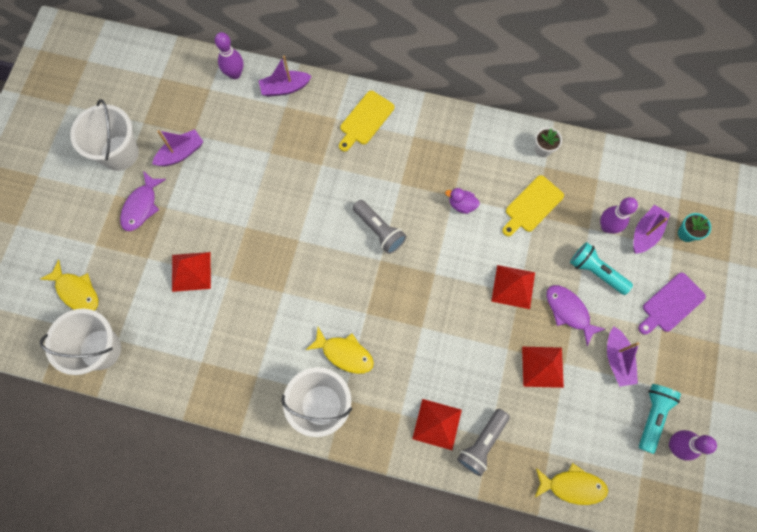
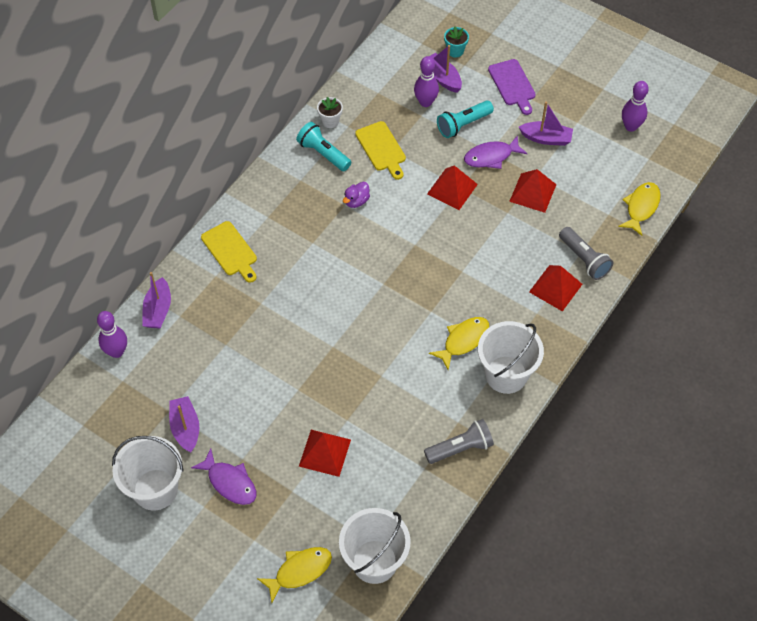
camera: 70 degrees left, 15 degrees down
grey flashlight [353,200,407,254] -> grey flashlight moved to [424,419,494,464]
turquoise flashlight [639,384,681,454] -> turquoise flashlight moved to [296,122,351,171]

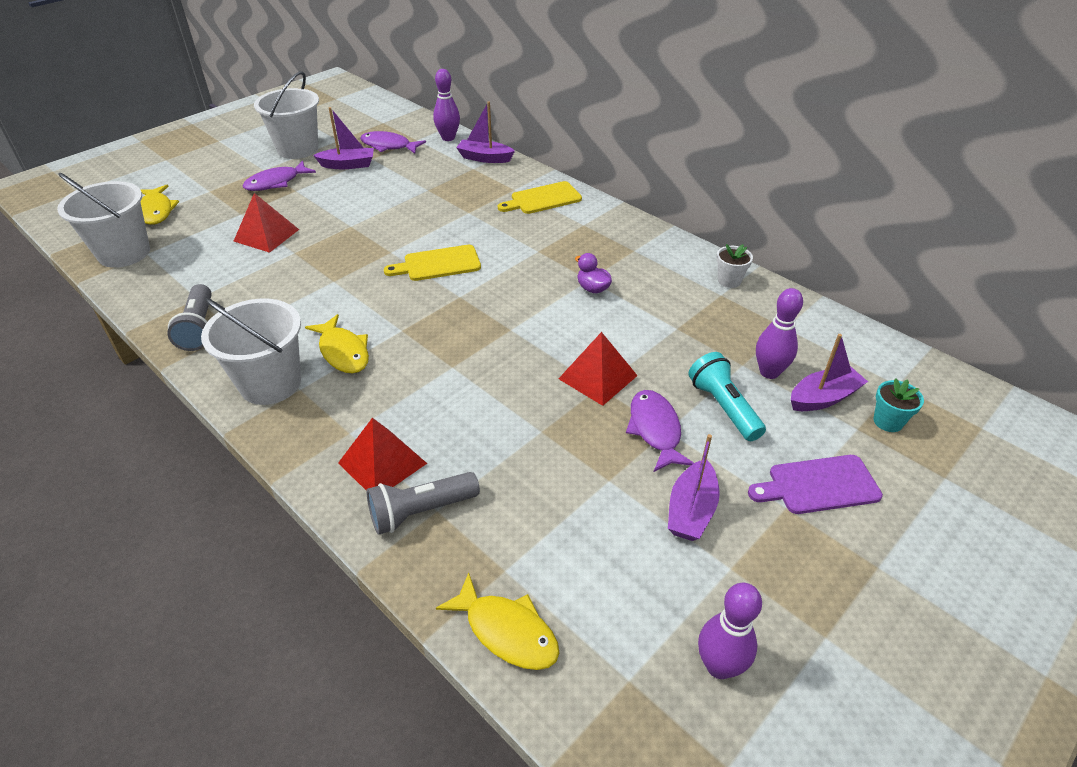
camera: 100 degrees right, 15 degrees down
turquoise flashlight [296,122,351,171] -> none
yellow cutting board [355,121,406,180] -> yellow cutting board moved to [384,245,481,281]
red pyramid [509,169,557,213] -> none
none -> purple fish [360,131,426,154]

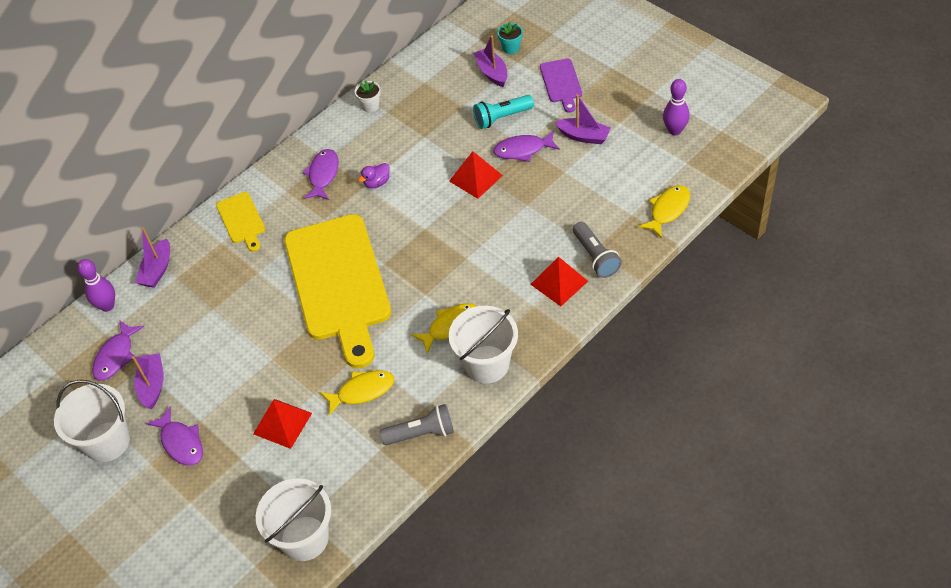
camera: 85 degrees left, 10 degrees up
yellow fish [140,185,179,225] -> yellow fish moved to [320,370,394,416]
yellow cutting board [384,245,481,281] -> yellow cutting board [284,214,391,368], size x2.28
purple bowling pin [756,288,803,379] -> none
none -> purple fish [302,149,339,200]

